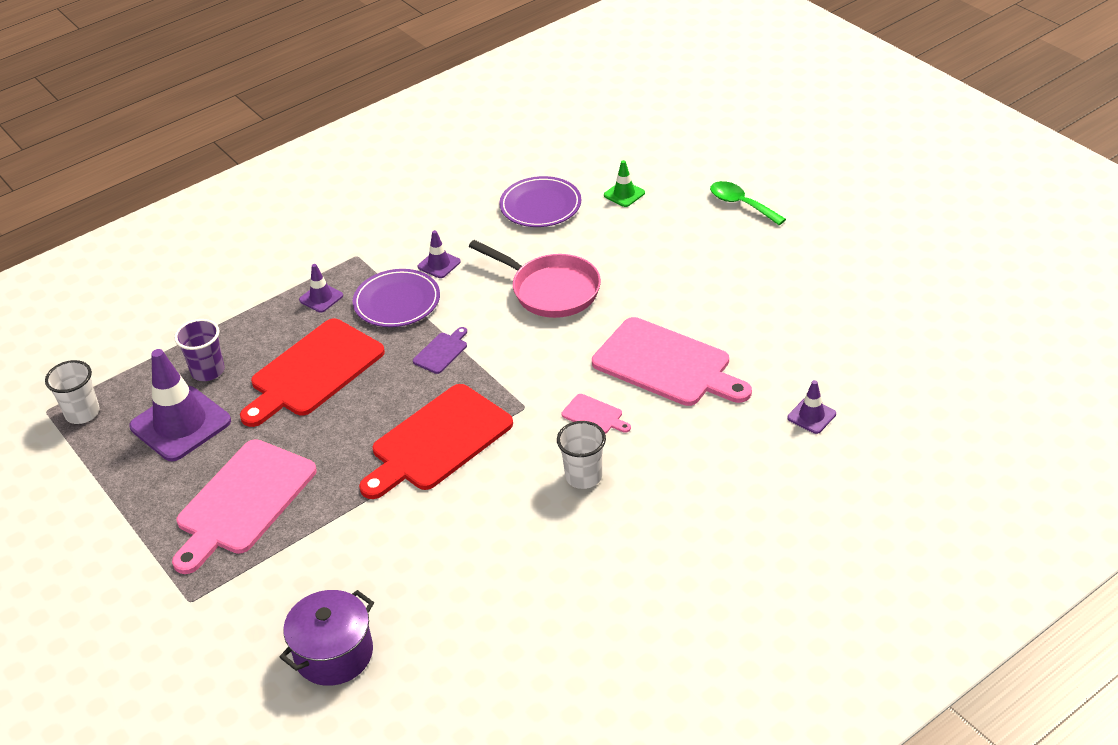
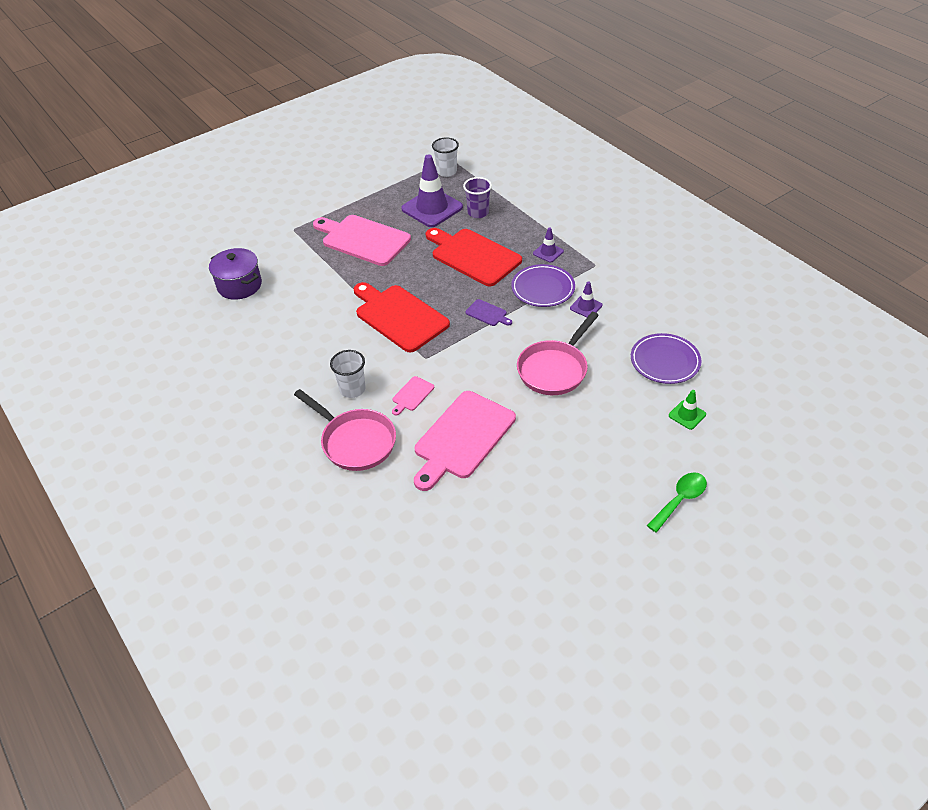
camera: 90 degrees right, 5 degrees up
purple traffic cone [787,380,836,434] -> none
none -> pink pan [294,389,396,471]

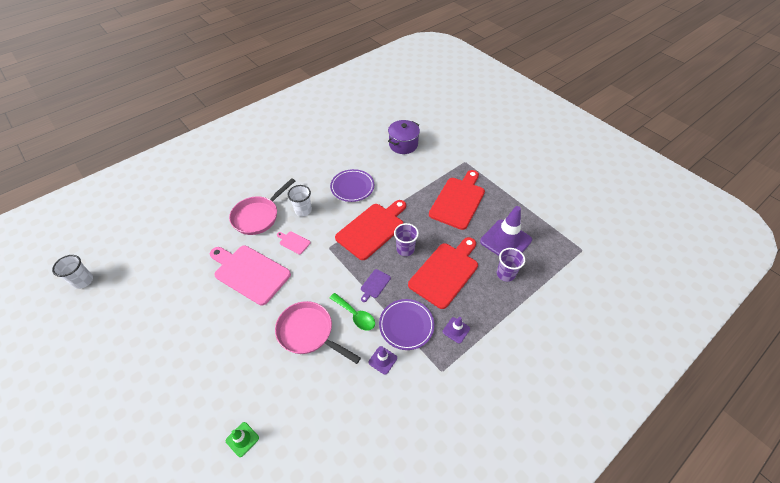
camera: 85 degrees right, 5 degrees up
pink cutting board [313,215,411,266] -> red cutting board [429,170,485,230]
white cup [432,137,459,177] -> white cup moved to [52,255,93,289]
purple plate [631,333,701,384] -> purple plate moved to [330,169,374,202]
green spoon [647,472,707,533] -> green spoon moved to [330,293,375,331]
none -> purple cup [394,223,419,256]

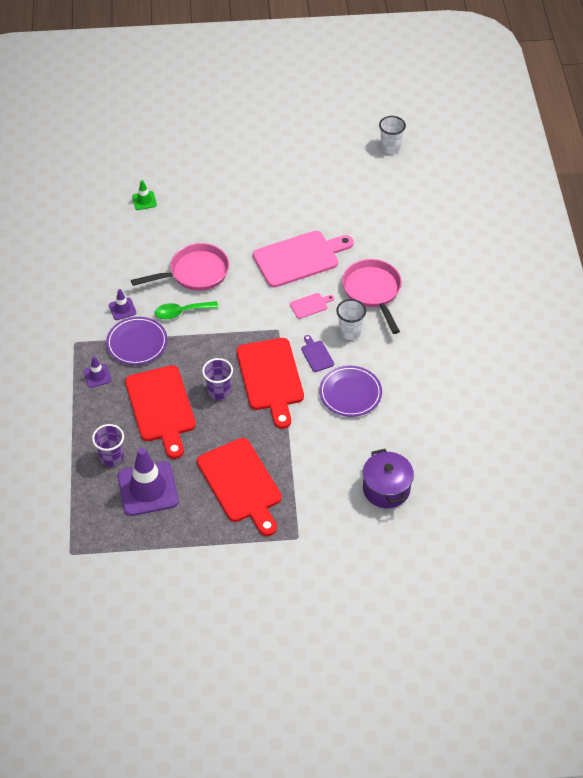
camera: 125 degrees right, 0 degrees up
purple cutting board [361,269,391,302] -> purple cutting board moved to [301,335,334,372]

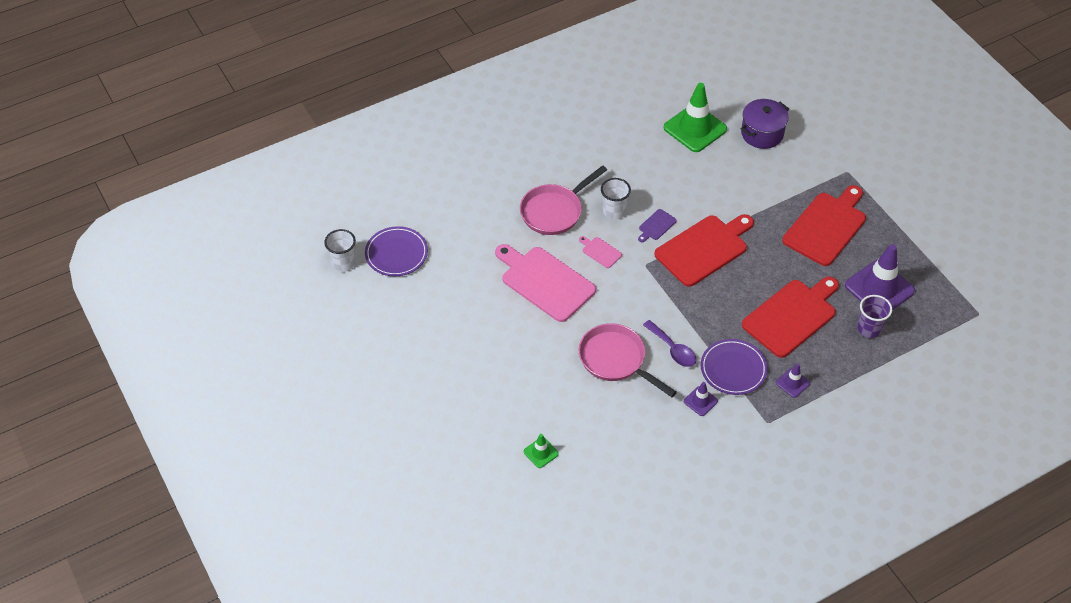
camera: 115 degrees left, 0 degrees up
green spoon [155,301,218,319] -> purple spoon [643,320,696,367]
purple cup [202,358,233,400] -> none
purple plate [319,366,382,417] -> purple plate moved to [365,226,428,276]
none -> green traffic cone [664,83,727,152]

